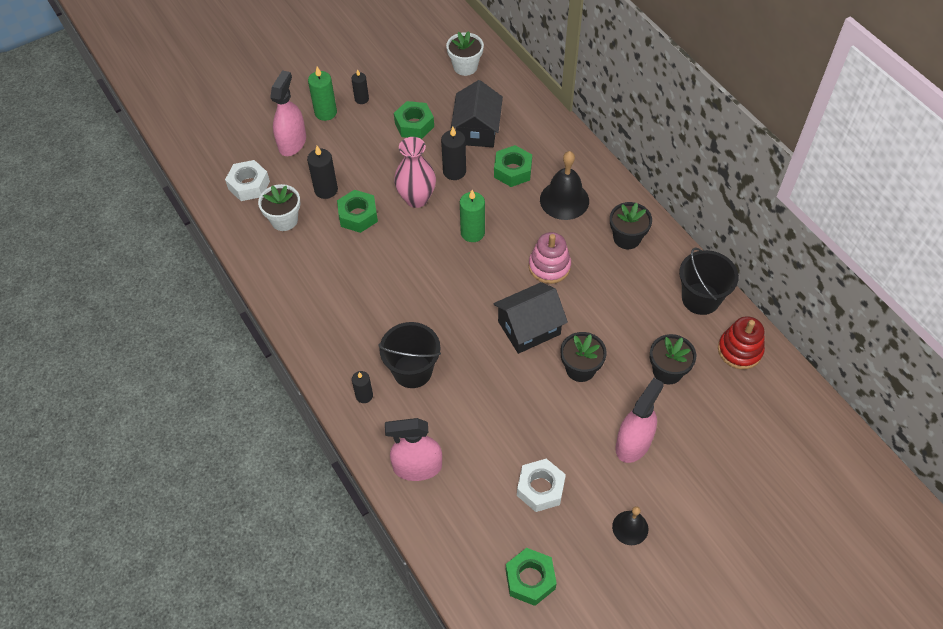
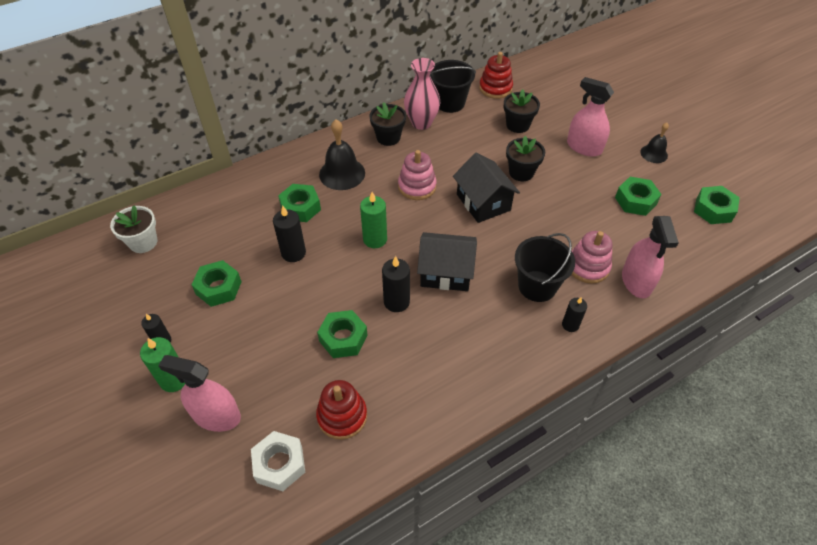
camera: 90 degrees left, 5 degrees down
white flower pot [258,184,300,231] -> red stacking toy [316,380,367,440]
black candle [307,146,338,199] -> black candle moved to [382,256,410,312]
pink vase [394,137,436,208] -> pink vase moved to [404,58,441,130]
black house [451,80,503,147] -> black house moved to [417,232,477,291]
white nut [517,458,566,512] -> green nut [615,177,662,216]
none -> pink stacking toy [571,231,612,284]

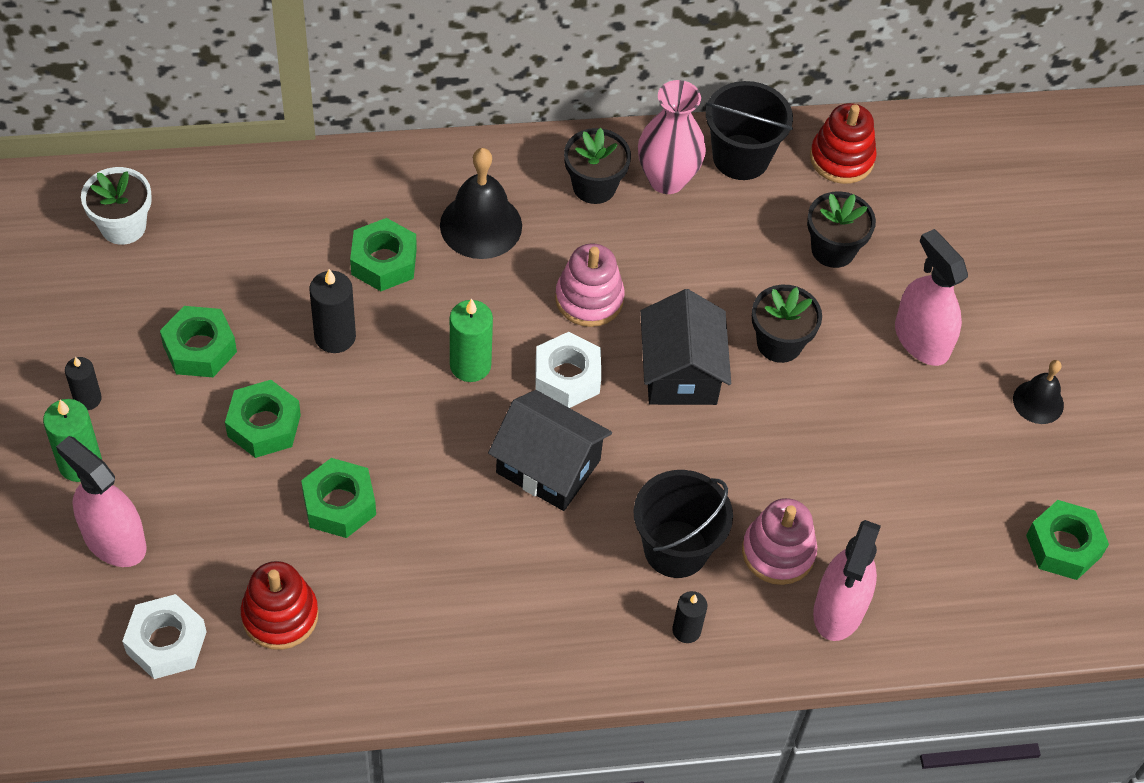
camera: 20 degrees right, 5 degrees up
black candle [382,256,410,312] -> none
green nut [615,177,662,216] -> green nut moved to [225,380,301,458]
none -> white nut [535,332,601,408]

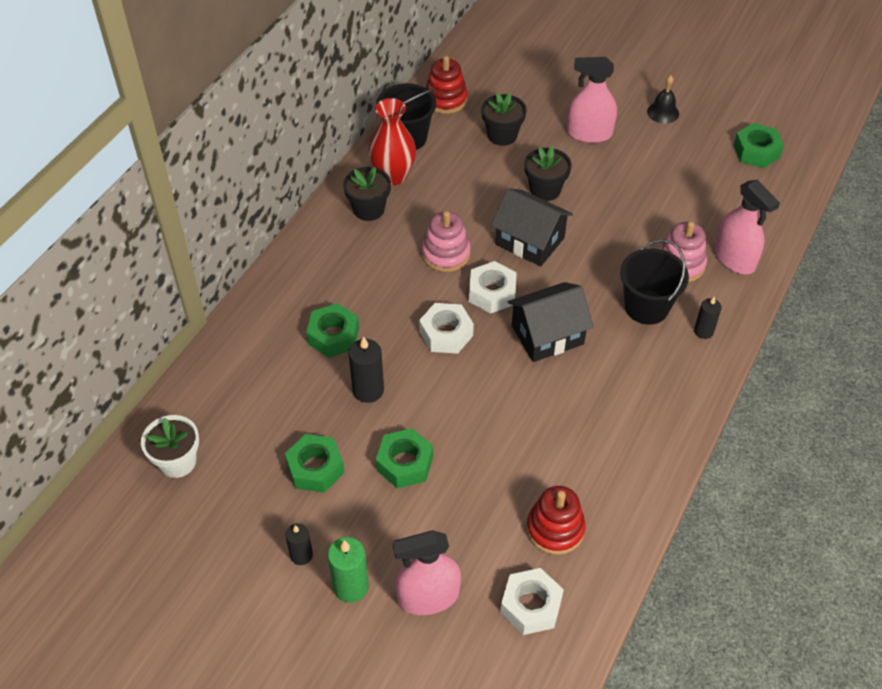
camera: 50 degrees left, 5 degrees down
green nut [301,458,376,538] -> none
black bell [440,148,522,259] -> none
green candle [450,298,493,382] -> white nut [419,303,474,354]
pink vase [638,80,706,194] -> red vase [369,98,416,185]

